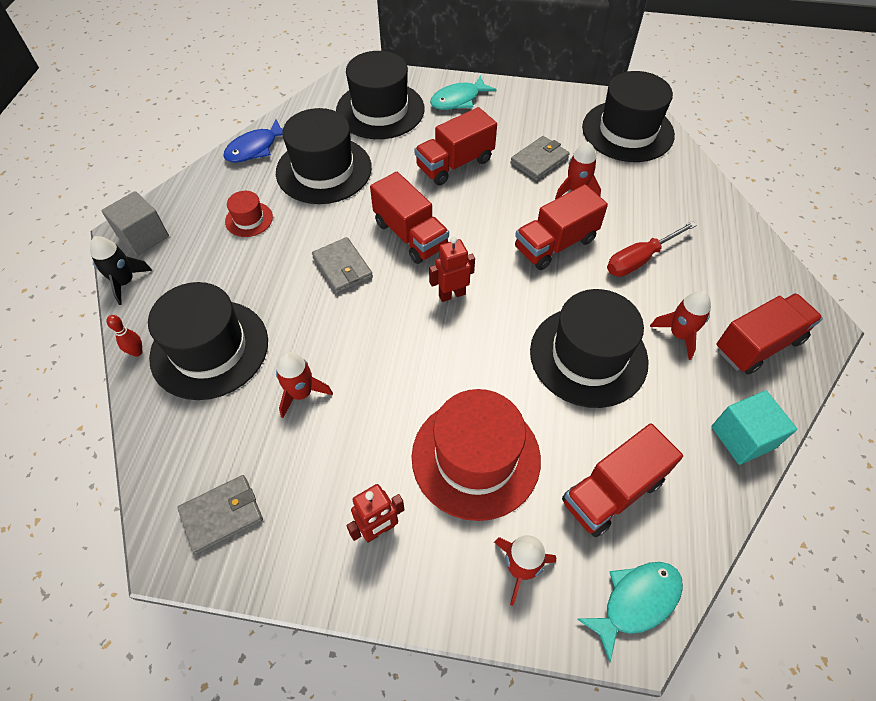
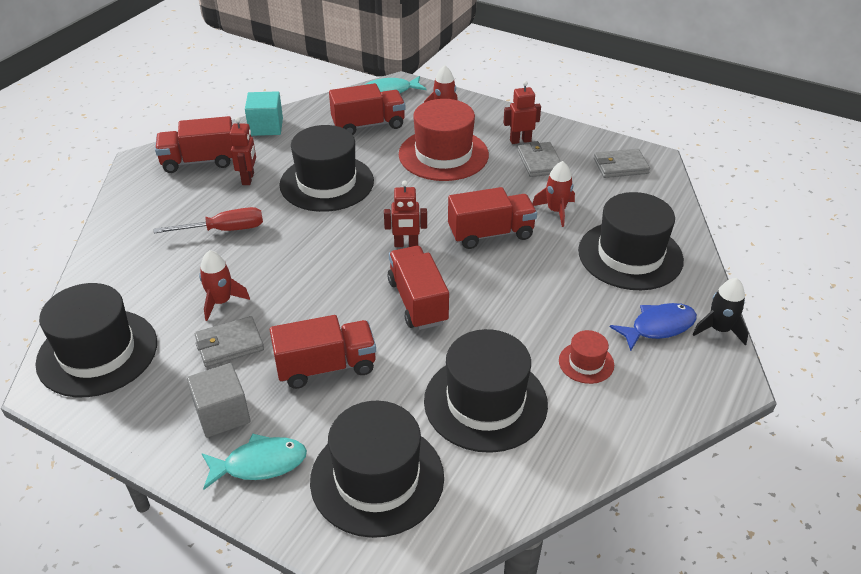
camera: 160 degrees left, 15 degrees down
grey cube [101,191,169,256] -> grey cube moved to [187,363,250,438]
red bowling pin [106,315,142,357] -> none
blue fish [223,119,283,162] -> blue fish moved to [610,303,697,351]
grey wallet [312,237,373,294] -> grey wallet moved to [517,141,561,177]
red truck [515,184,608,270] -> red truck moved to [448,187,537,249]
red rocket [650,291,711,360] -> red robot [230,117,256,185]

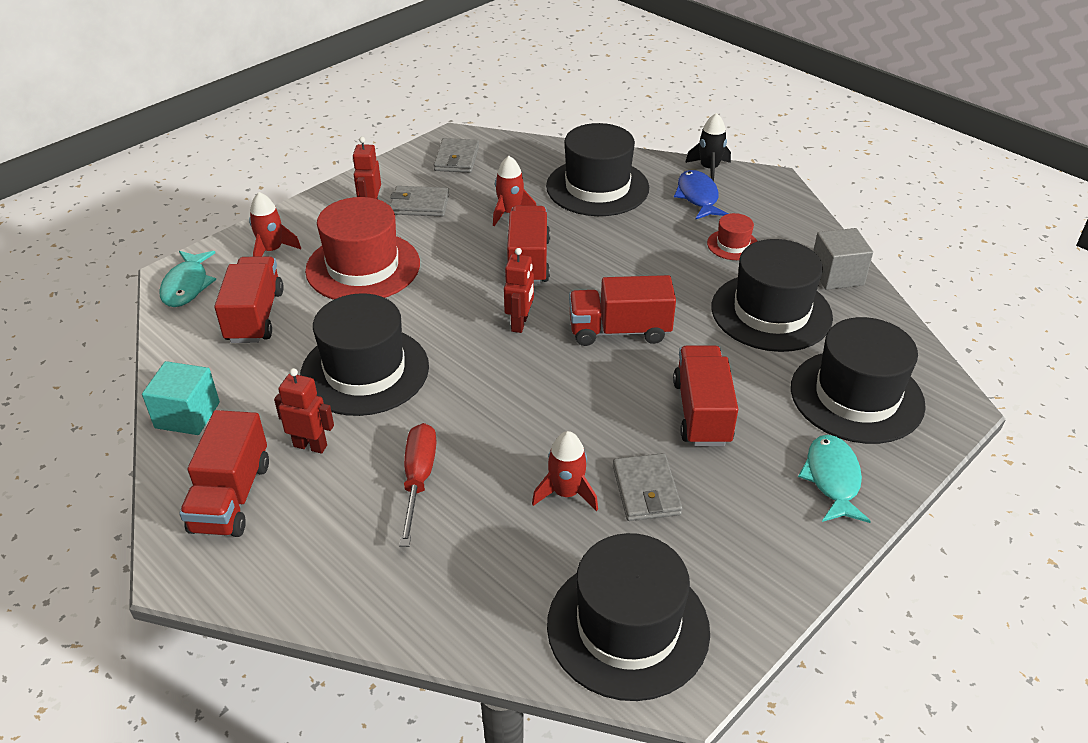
camera: 75 degrees left, 0 degrees up
grey cube [187,363,250,438] -> grey cube moved to [813,228,873,290]

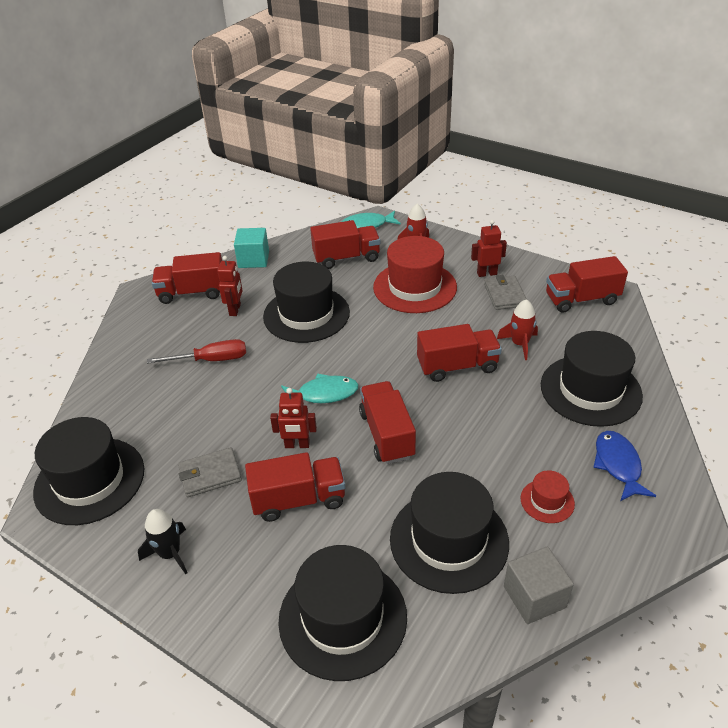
camera: 80 degrees right, 0 degrees up
grey wallet [434,138,479,173] -> red truck [546,256,628,313]
red robot [504,248,534,333] -> red robot moved to [270,388,317,448]
red rocket [532,431,598,511] -> none
blue fish [674,170,728,219] -> blue fish turned 75 degrees counterclockwise [593,431,656,501]
black rocket [685,113,731,181] -> black rocket moved to [138,509,187,575]
turquoise fish [798,435,871,523] -> turquoise fish moved to [281,373,358,403]

